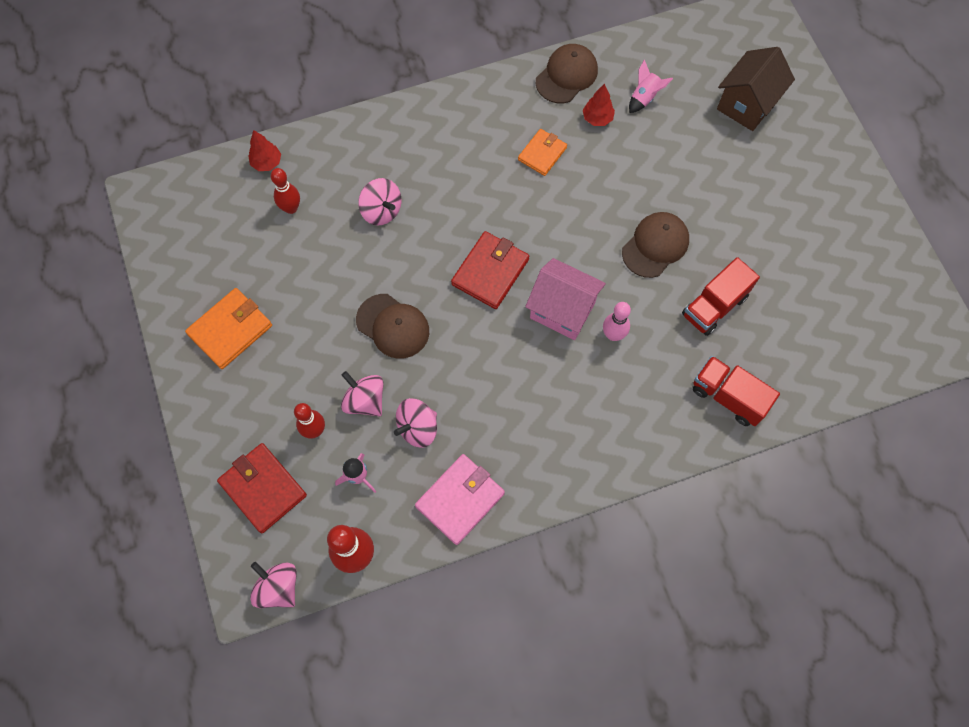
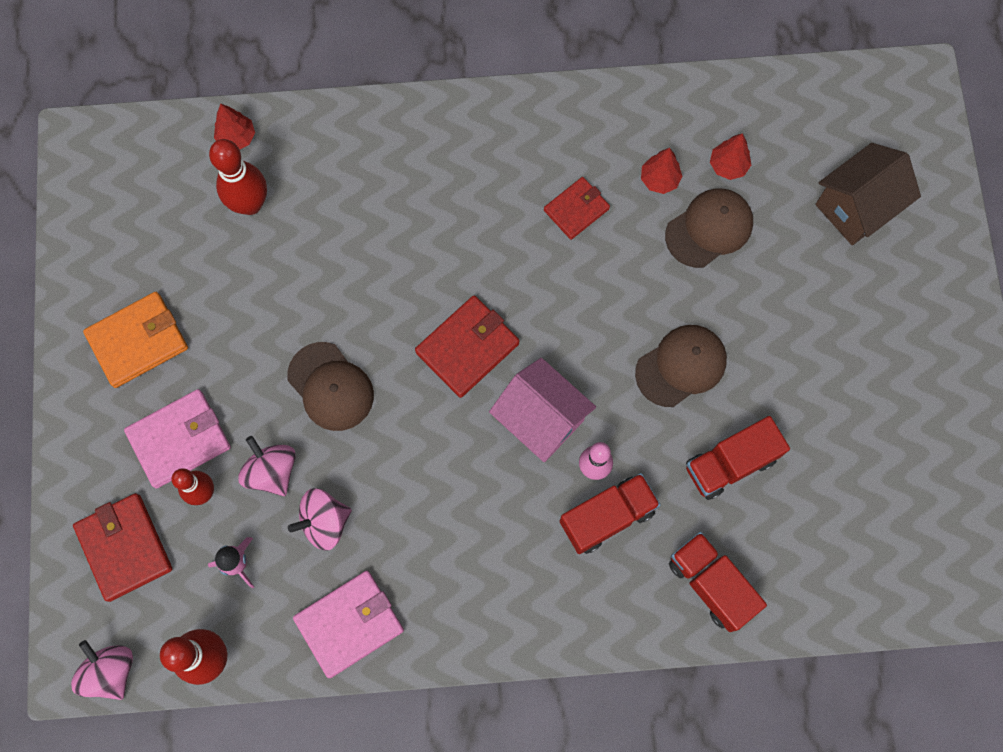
camera: 15 degrees right, 5 degrees up
red bowling pin [271,168,300,214] -> red bowling pin [209,139,267,215], size x1.50
pink spinning top [358,178,401,225] -> none
orange wallet [518,129,567,176] -> red wallet [544,177,610,240]
brown cap [536,44,598,103] -> brown cap moved to [665,189,753,268]
pink rocket [629,60,673,113] -> red tree [710,133,751,180]
none -> pink wallet [124,389,231,489]
none -> red truck [560,473,660,554]

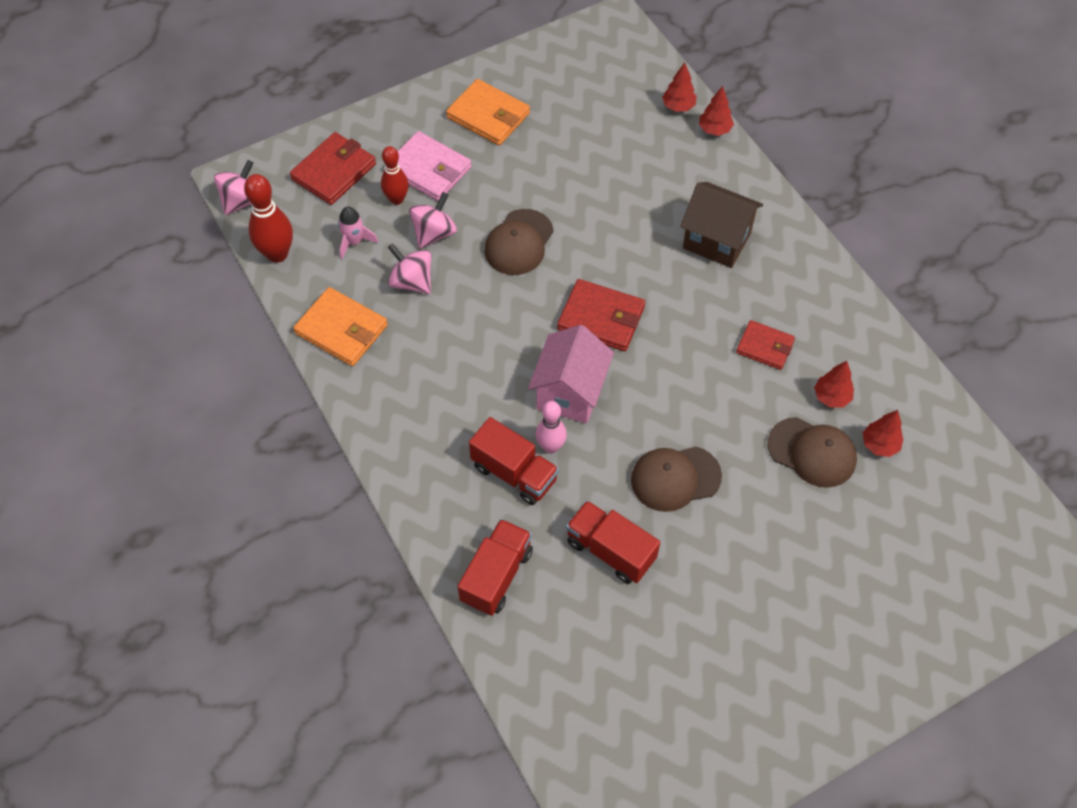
camera: 65 degrees right, 15 degrees down
red bowling pin [209,139,267,215] -> none
pink wallet [293,571,404,678] -> orange wallet [293,287,388,366]
brown cap [635,325,727,407] -> brown cap turned 135 degrees clockwise [631,447,722,512]
brown house [815,143,921,245] -> brown house moved to [680,182,763,268]
none -> red tree [699,86,734,136]

